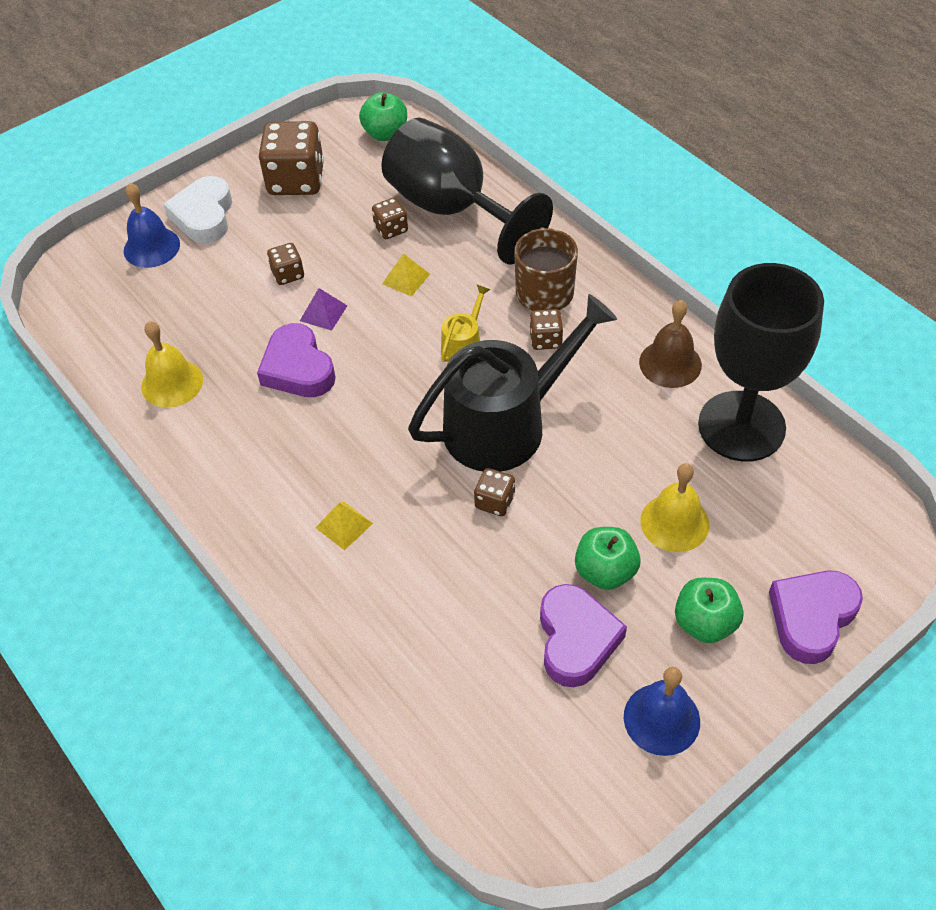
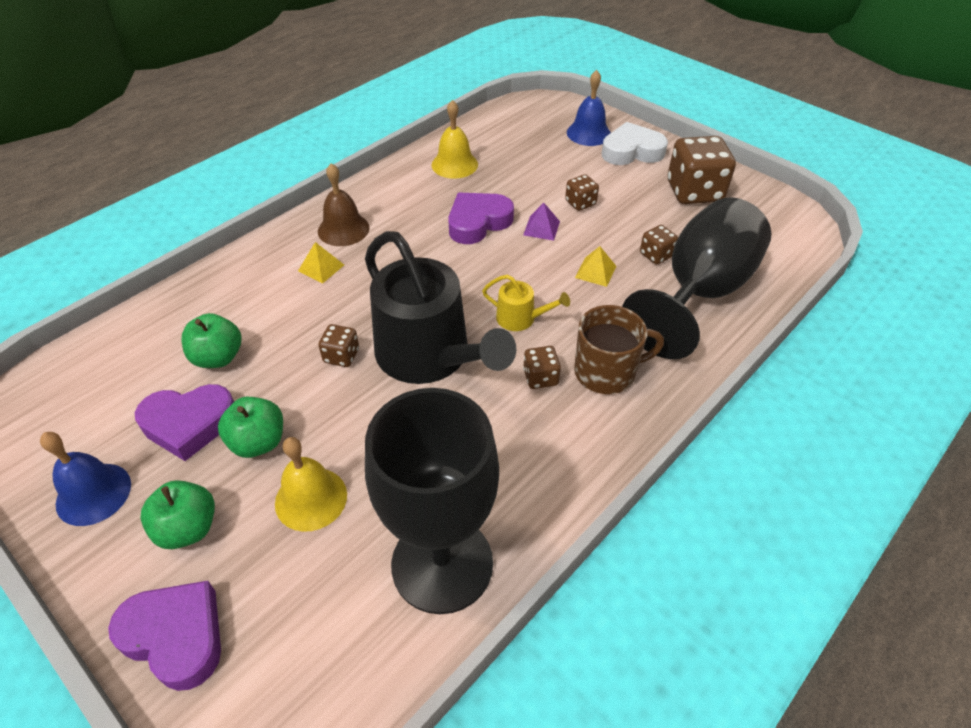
camera: 80 degrees right, 5 degrees down
green apple [359,92,407,141] -> green apple moved to [181,313,241,368]
brown bell [639,300,702,388] -> brown bell moved to [318,163,370,246]

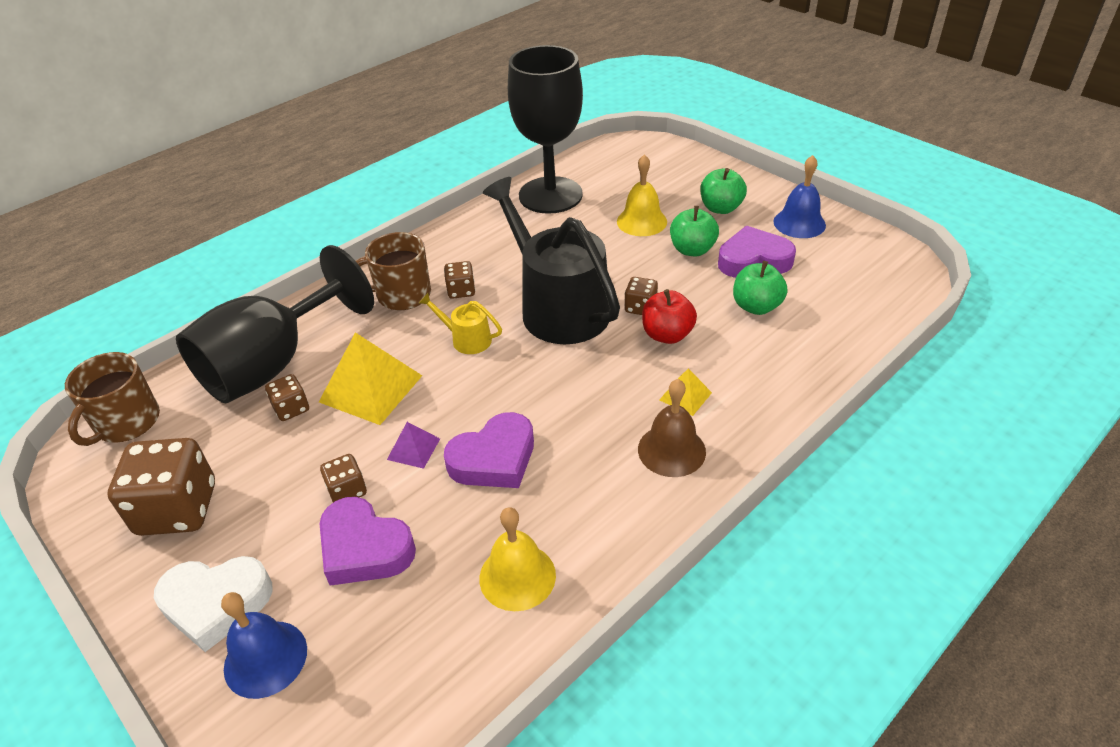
camera: 175 degrees left, 5 degrees down
purple heart [108,581,221,691] -> purple heart moved to [320,497,416,586]
yellow pyramid [575,246,616,287] -> yellow pyramid [319,332,422,425], size x1.98
none -> brown mug [65,352,160,446]
none -> red apple [642,289,697,344]

